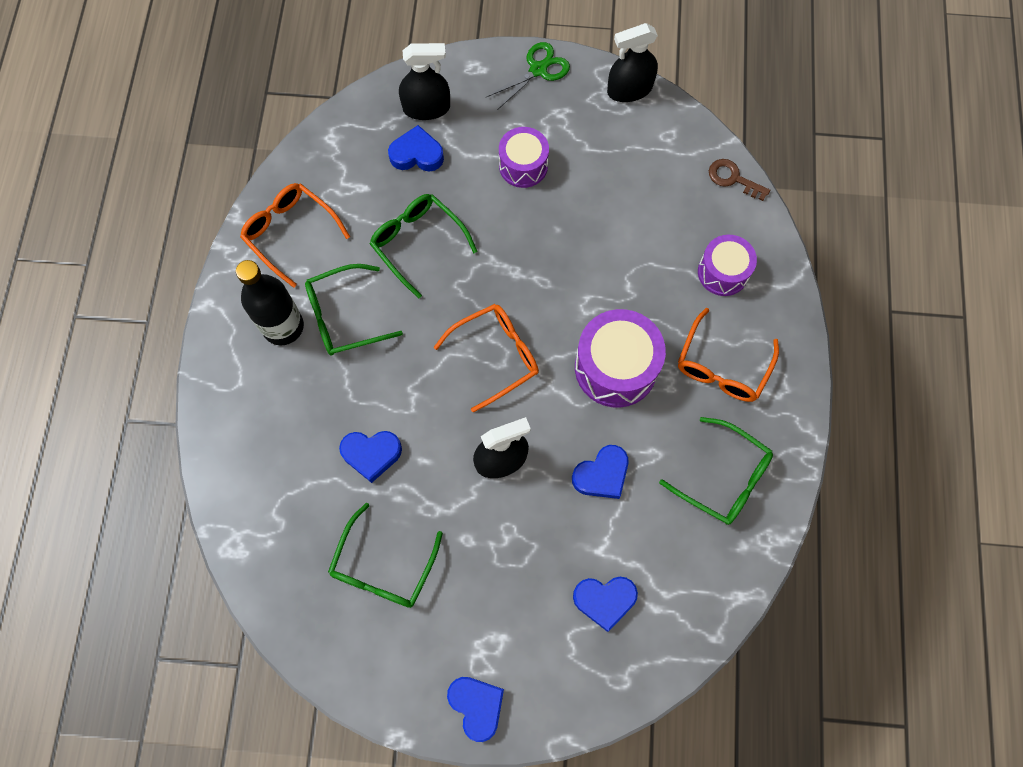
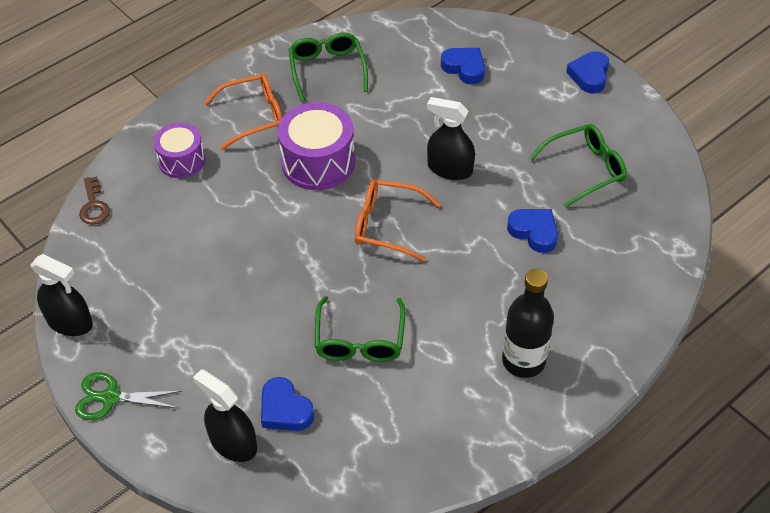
camera: 135 degrees left, 20 degrees down
orange glasses [240,183,350,288] -> none
green glasses [305,264,403,356] -> none
purple drum [499,127,549,188] -> none
blue heart [572,445,628,499] -> none

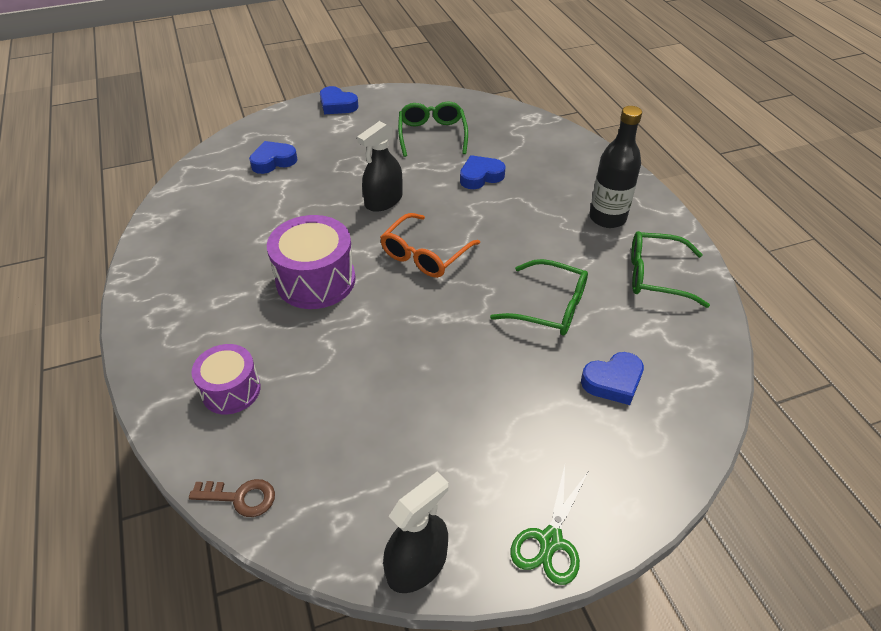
camera: 70 degrees left, 5 degrees down
black spray bottle [193,369,257,462] -> none
orange glasses [204,74,282,150] -> none
green glasses [289,32,368,102] -> green glasses moved to [631,231,710,308]

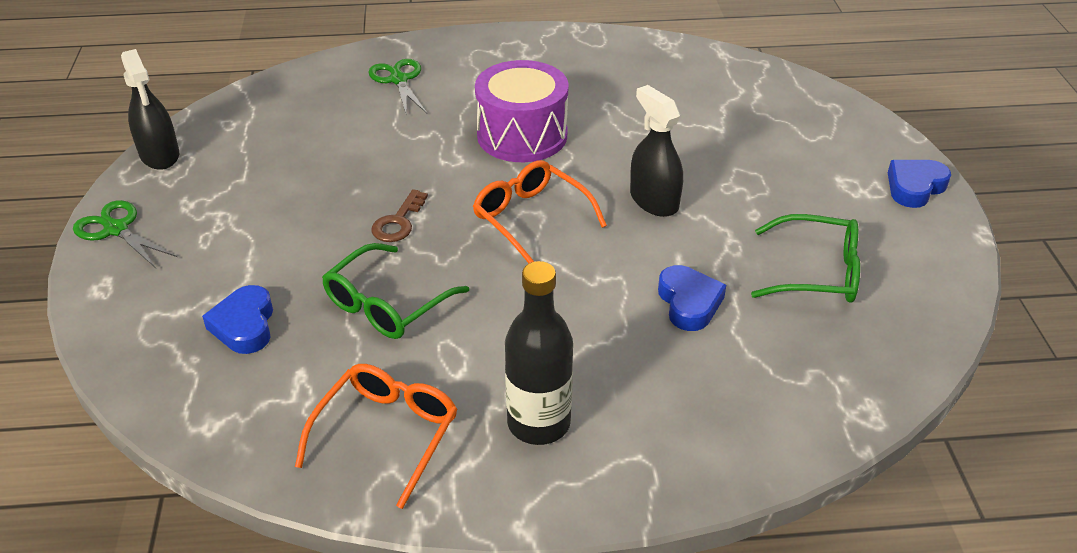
camera: 105 degrees right, 5 degrees down
brown key [189,479,275,517] -> brown key moved to [371,189,428,242]
purple drum [192,344,260,414] -> green scissors [368,59,427,116]
blue heart [249,141,298,174] -> none
green glasses [631,231,710,308] -> orange glasses [295,364,457,509]

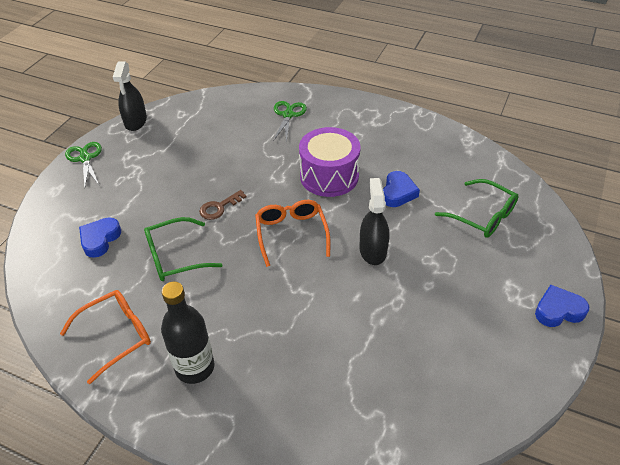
camera: 30 degrees right, 5 degrees up
blue heart [658,265,726,331] -> blue heart moved to [383,171,420,207]
green glasses [751,214,860,303] -> green glasses moved to [435,179,518,238]

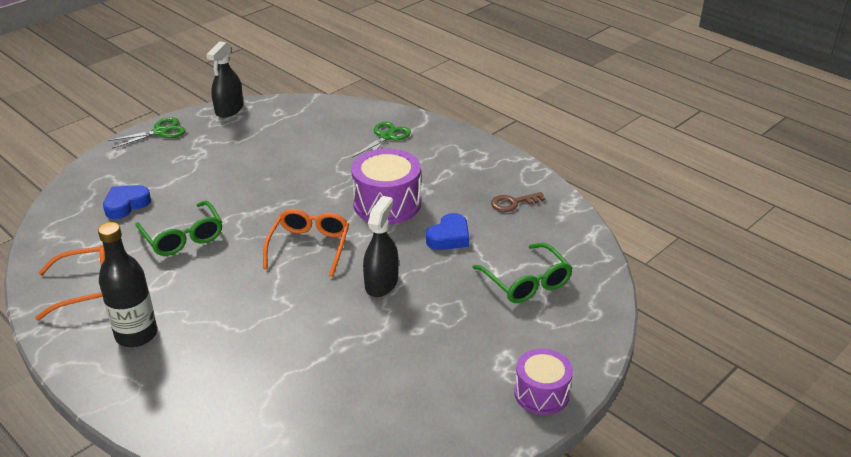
camera: 20 degrees right, 10 degrees down
green scissors [65,142,102,187] -> green scissors turned 60 degrees clockwise [108,117,186,149]
green glasses [144,217,222,281] -> green glasses turned 120 degrees counterclockwise [135,201,222,256]
brown key [199,190,246,220] -> brown key moved to [491,192,545,212]
blue heart [535,284,589,327] -> purple drum [514,349,573,415]

